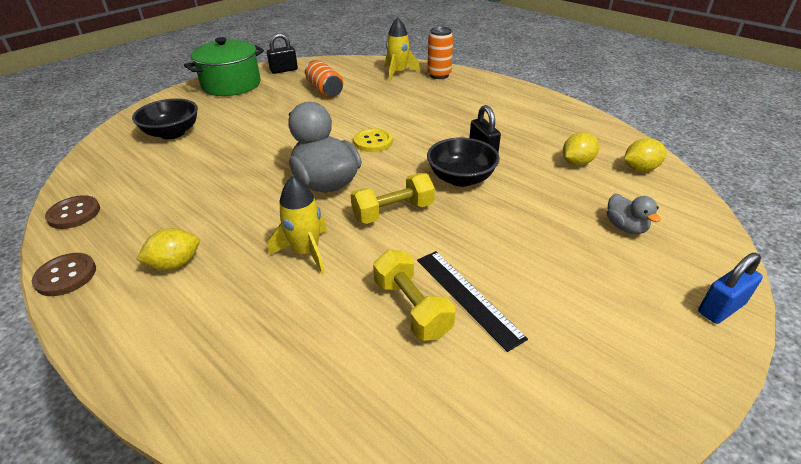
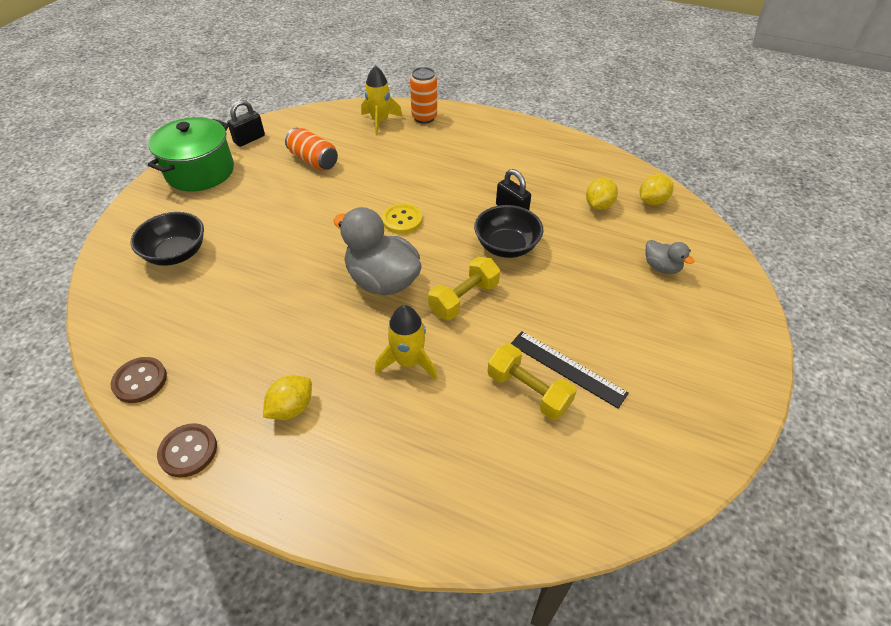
camera: 20 degrees left, 10 degrees up
blue padlock [698,253,763,324] -> none

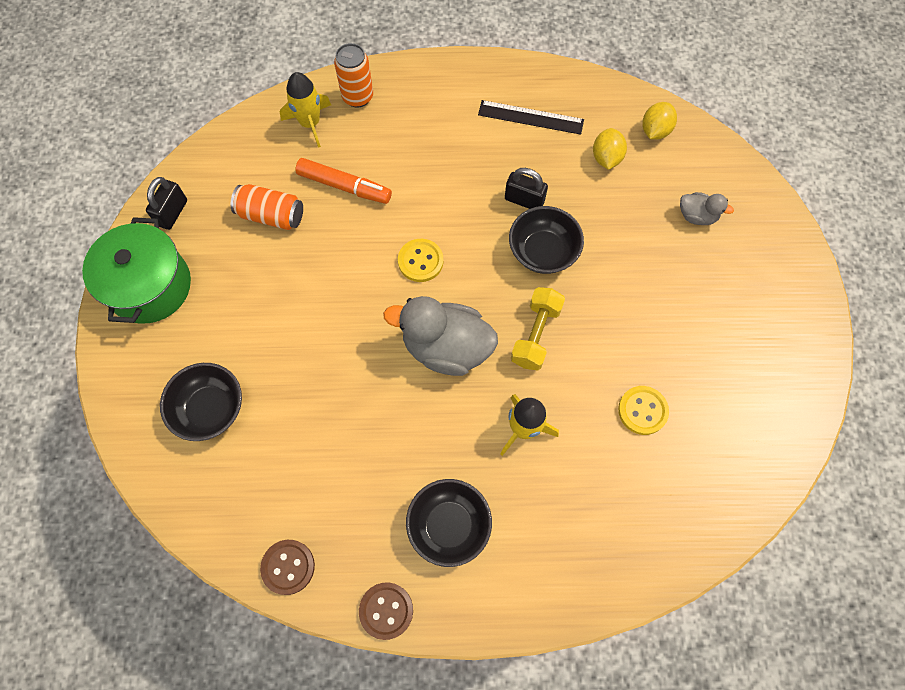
camera: 25 degrees left, 20 degrees up
yellow lemon [263,375,312,420] -> black bowl [406,479,492,567]
yellow dumbbell [487,344,577,420] -> yellow button [618,386,669,435]
black ruler [511,331,629,409] -> black ruler moved to [478,100,584,135]
none -> orange marker [295,158,392,204]

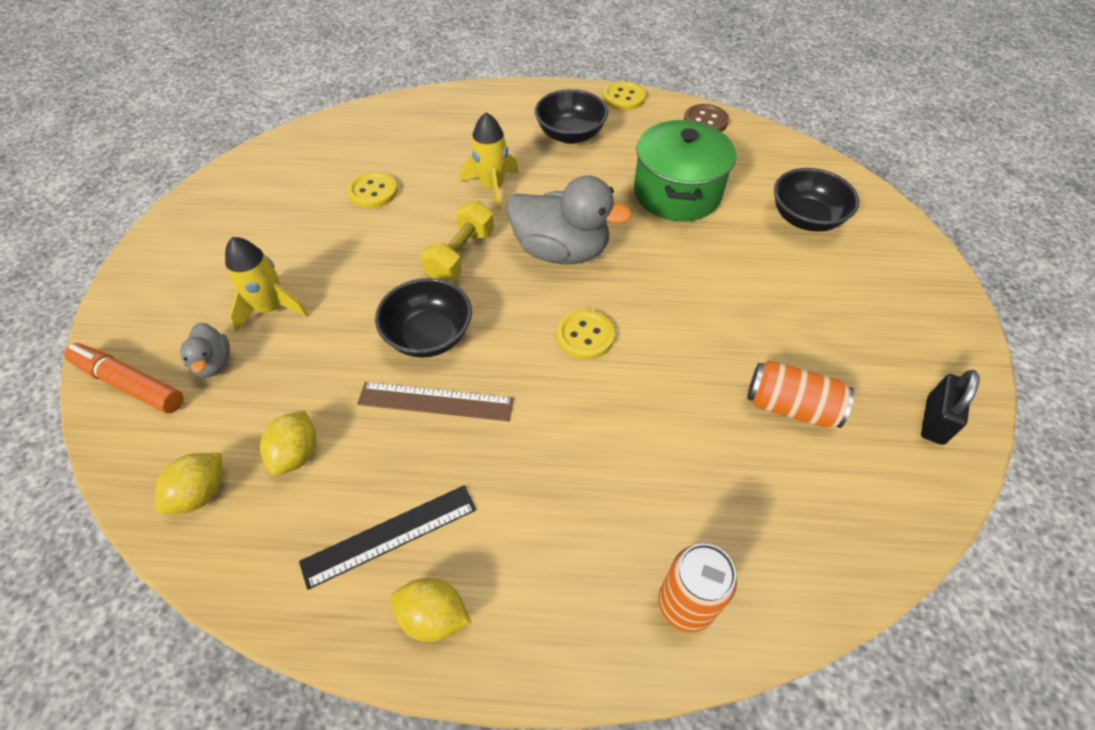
camera: 175 degrees left, 15 degrees down
green pot [82,217,191,324] -> green pot moved to [634,120,736,221]
yellow rocket [280,72,331,148] -> yellow rocket moved to [225,237,308,332]
orange marker [295,158,392,204] -> orange marker moved to [64,343,183,413]
brown button [359,582,413,640] -> yellow button [603,81,646,110]
black ruler [478,100,584,135] -> black ruler turned 45 degrees counterclockwise [299,485,476,590]
black padlock [505,168,548,209] -> brown ruler [357,382,514,421]
grey duck [680,192,734,225] -> grey duck turned 135 degrees counterclockwise [180,323,230,378]
none -> yellow lemon [390,578,471,642]

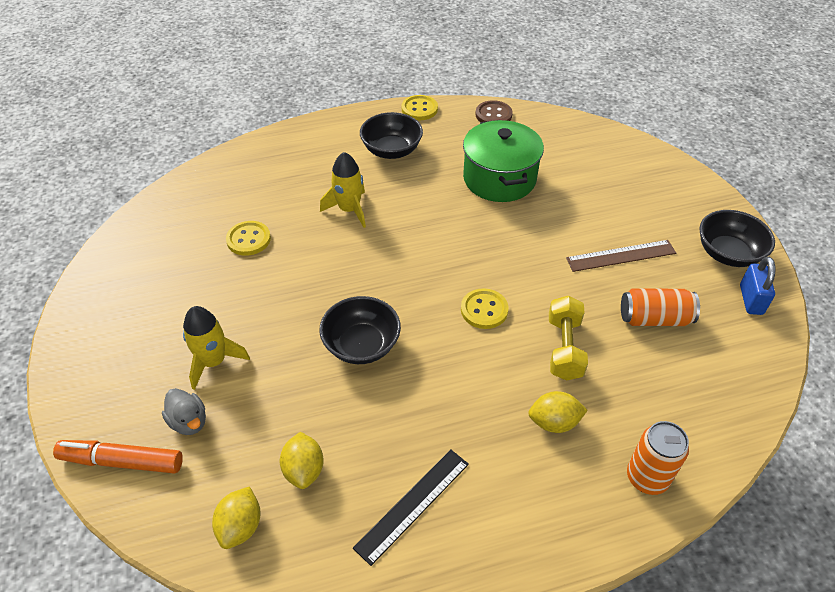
camera: 20 degrees left, 5 degrees down
brown ruler [357,382,514,421] -> brown ruler moved to [566,240,676,272]
yellow lemon [390,578,471,642] -> yellow lemon moved to [528,391,588,433]
yellow dumbbell [421,201,494,282] -> yellow dumbbell moved to [549,296,588,381]
grey duck [506,175,632,264] -> none
black bowl [774,168,859,232] -> black bowl moved to [699,210,775,267]
black padlock [921,370,980,445] -> blue padlock [740,256,775,315]

